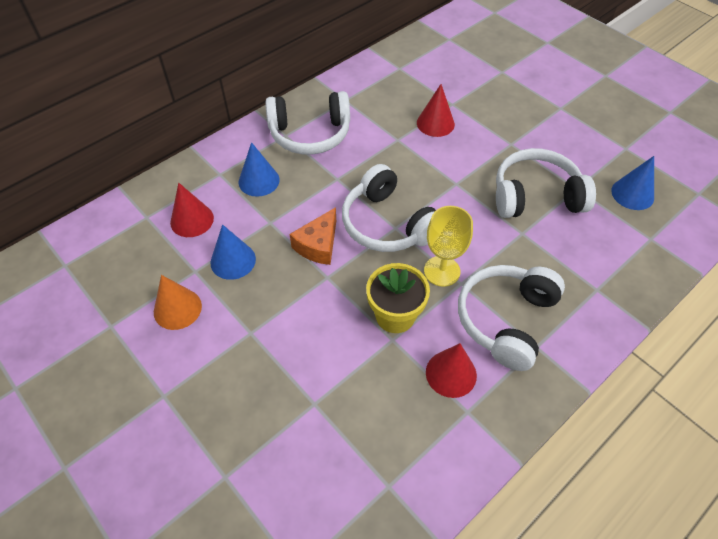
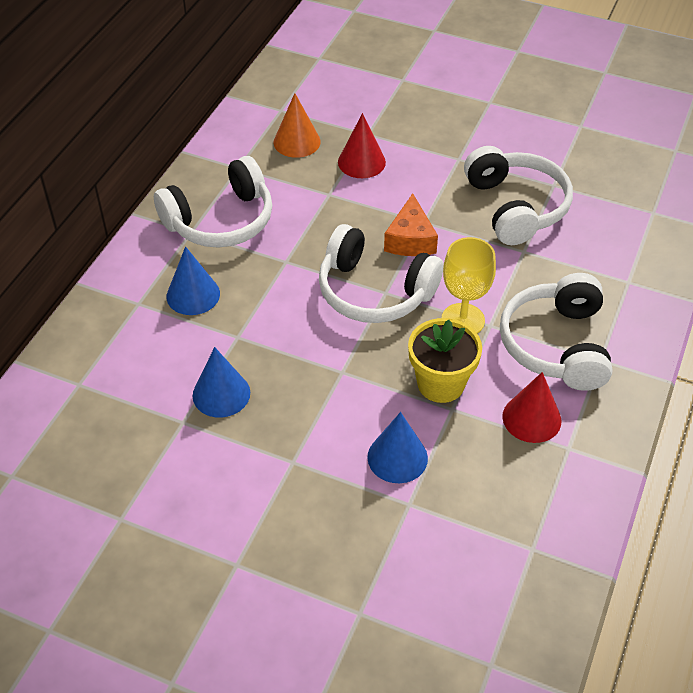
camera: 25 degrees left, 5 degrees down
orange cone [154,275,202,330] -> orange cone moved to [274,93,320,158]
red cone [170,183,214,237] -> none
orange cheese [290,207,336,265] -> orange cheese moved to [384,193,438,256]
white headphones [496,148,596,218] -> white headphones turned 105 degrees clockwise [464,146,573,245]
blue cone [611,156,654,210] -> blue cone moved to [367,412,428,483]

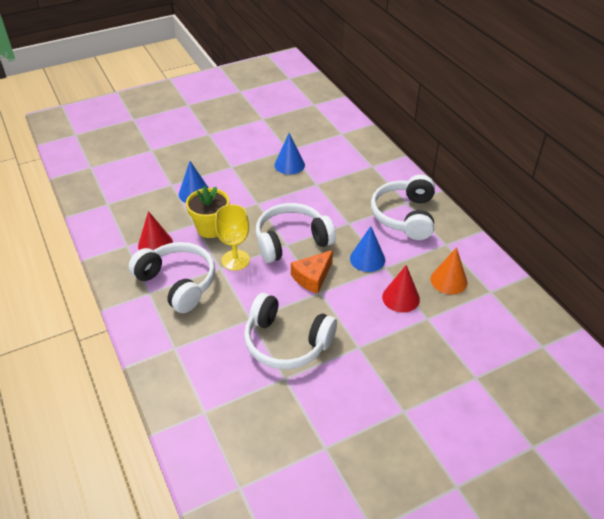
camera: 130 degrees right, 5 degrees down
blue cone [167,246,220,315] -> blue cone moved to [350,226,385,272]
orange cheese [384,193,438,256] -> orange cheese turned 90 degrees counterclockwise [291,250,333,294]

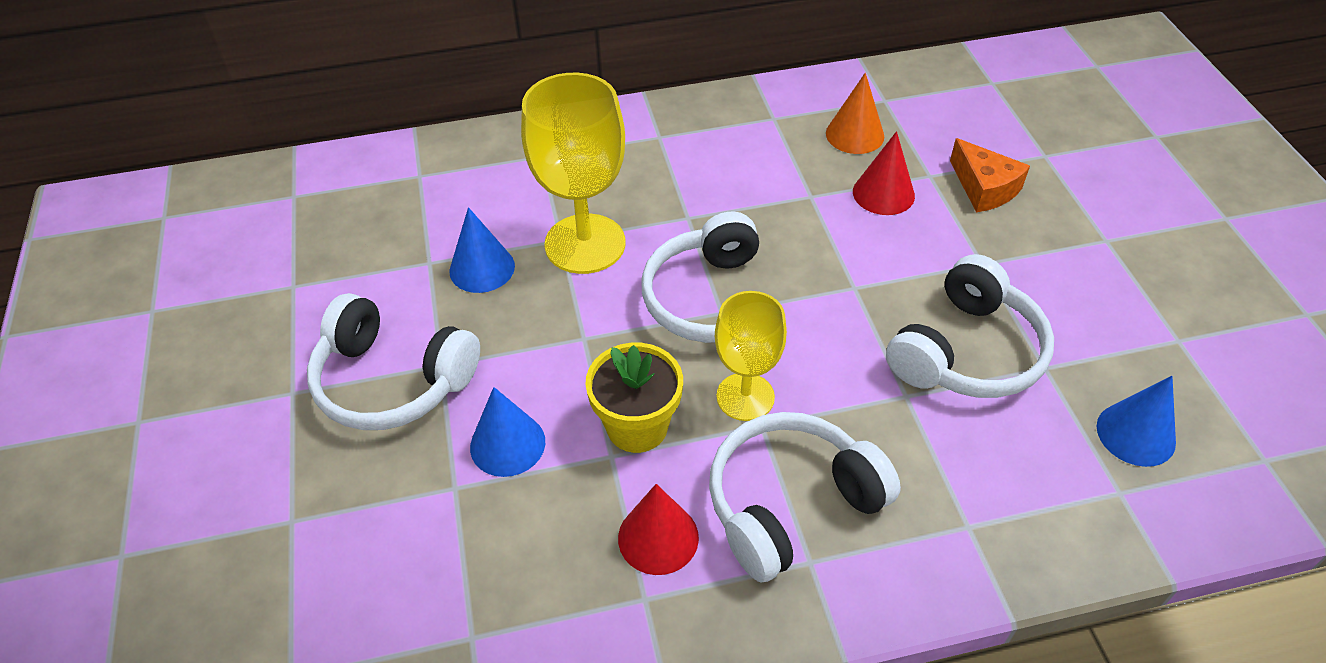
camera: 75 degrees left, 5 degrees up
orange cheese [291,250,333,294] -> orange cheese moved to [950,138,1030,212]
blue cone [350,226,385,272] -> blue cone moved to [1097,376,1176,467]
white headphones [371,175,435,240] -> white headphones moved to [307,293,480,430]
none -> yellow goblet [521,73,625,274]

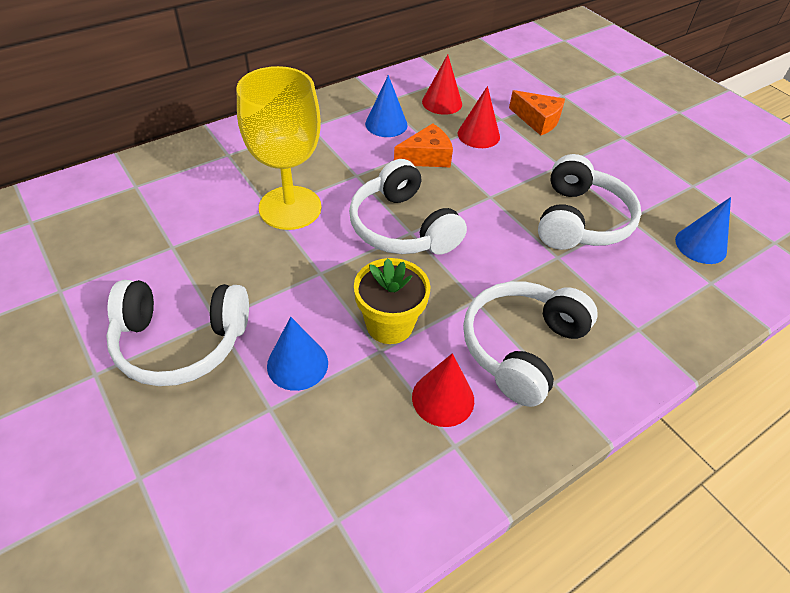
camera: 25 degrees left, 0 degrees up
blue cone [449,207,515,293] -> blue cone moved to [365,75,408,137]
yellow goblet [715,291,787,421] -> none
orange cone [826,73,884,154] -> red cone [422,54,462,115]
none -> orange cheese [394,123,453,167]

